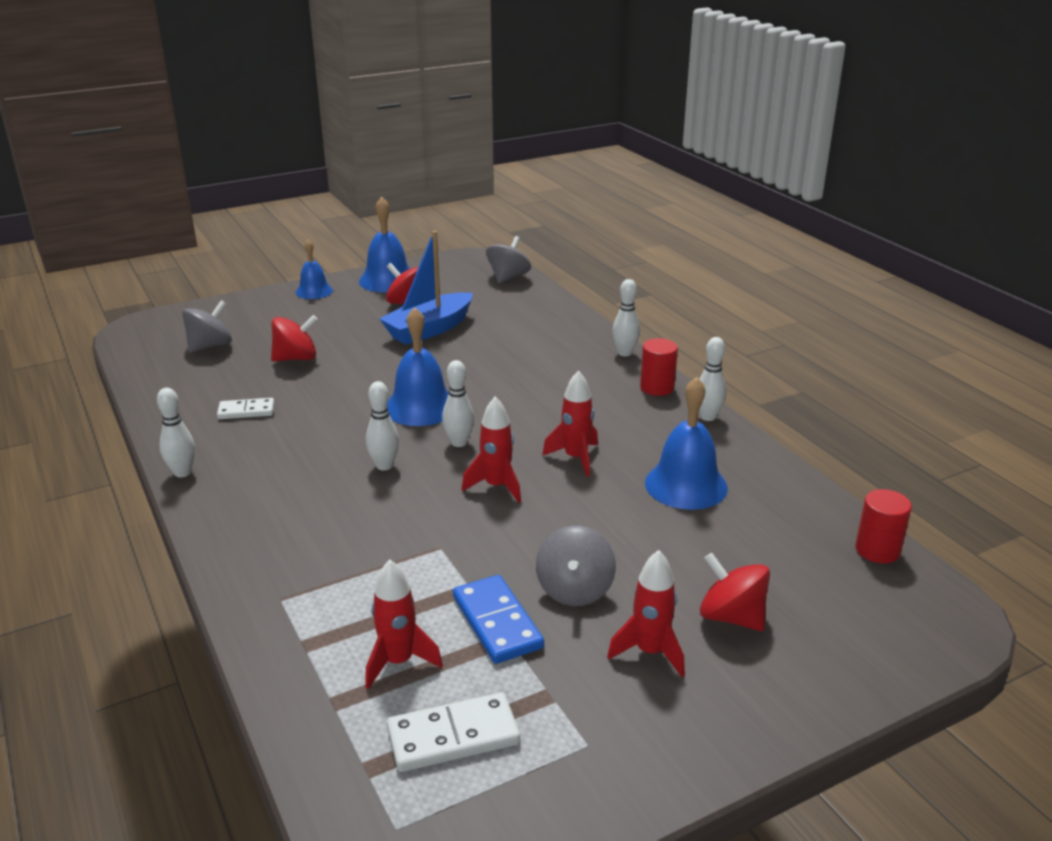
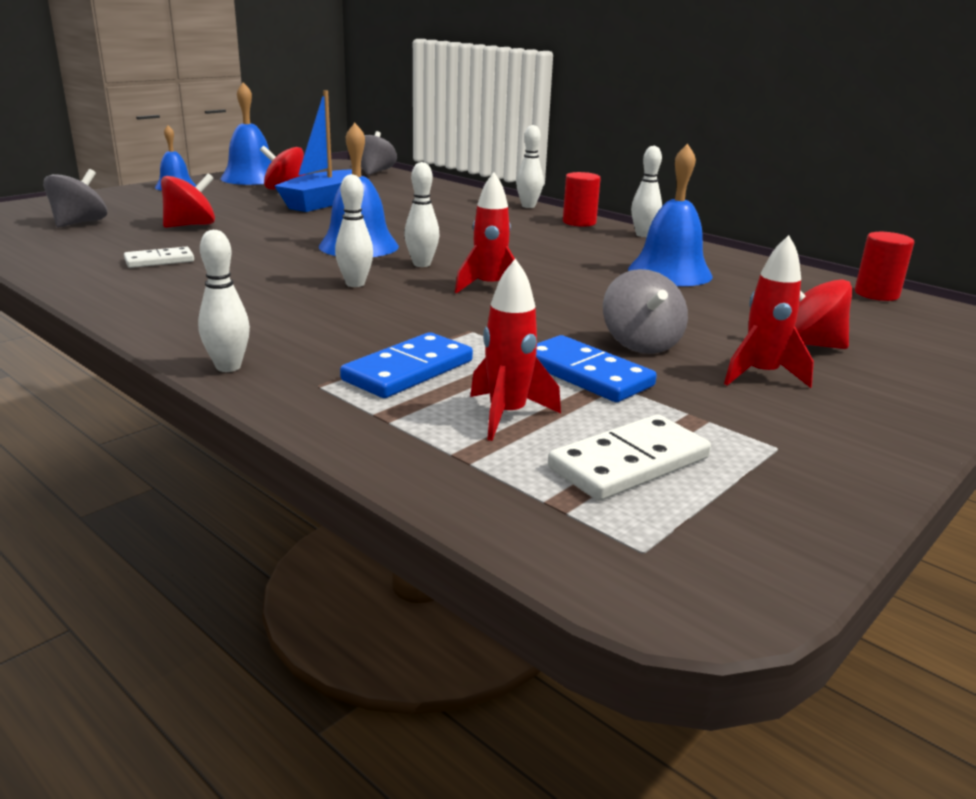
camera: 20 degrees left, 5 degrees down
white bowling pin [157,388,195,477] -> white bowling pin moved to [198,230,250,372]
red rocket [542,370,598,477] -> none
none -> blue domino [340,332,473,398]

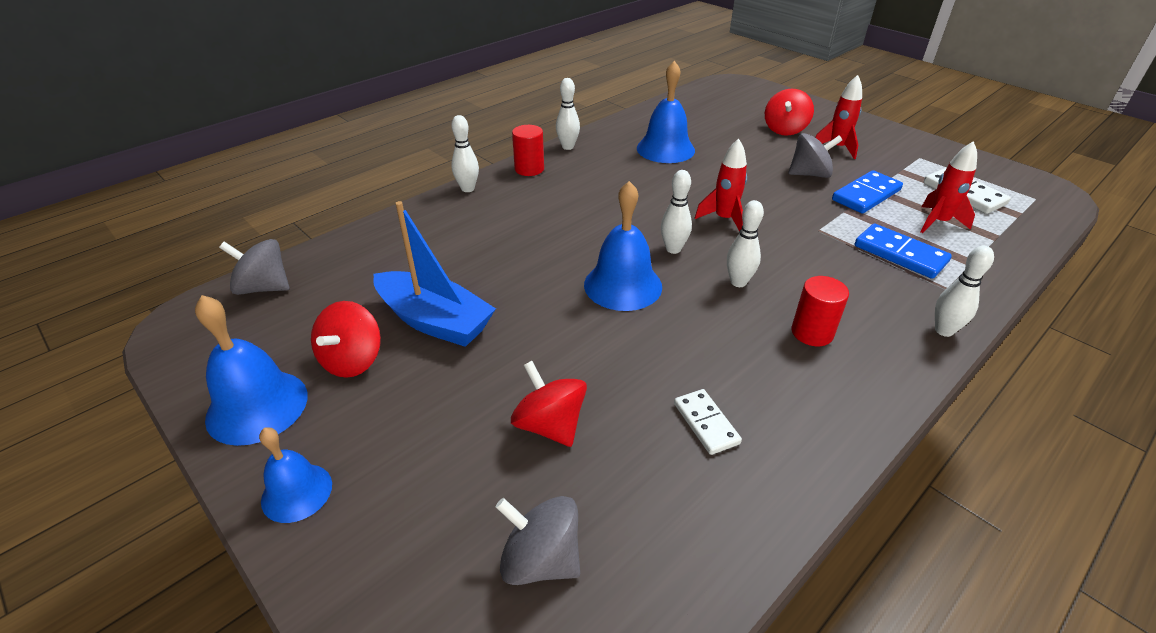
camera: 85 degrees left, 15 degrees up
red cylinder [855,232,914,301] -> red cylinder moved to [791,276,849,346]

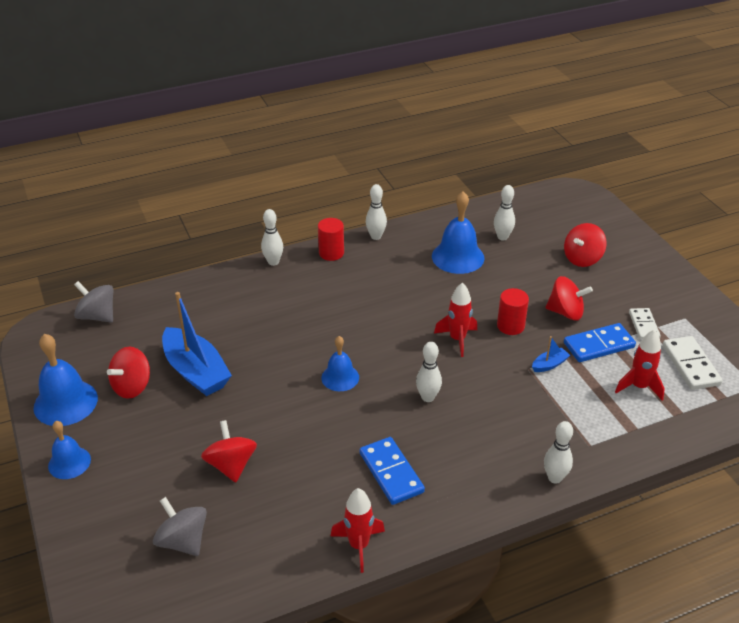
camera: 20 degrees right, 0 degrees up
blue bell [584,181,662,311] -> blue bell [321,336,359,391], size x0.62
white bowling pin [661,170,692,254] -> white bowling pin moved to [494,185,515,241]
white domino [674,389,742,455] -> white domino moved to [629,308,661,340]
grey spinning top [789,133,842,178] -> red spinning top [546,276,593,320]
red cylinder [791,276,849,346] -> red cylinder moved to [497,288,529,335]
red rocket [815,75,862,159] -> red rocket moved to [331,488,385,573]
blue domino [855,224,952,279] -> blue domino moved to [360,437,425,505]
none -> blue boat [532,336,570,372]

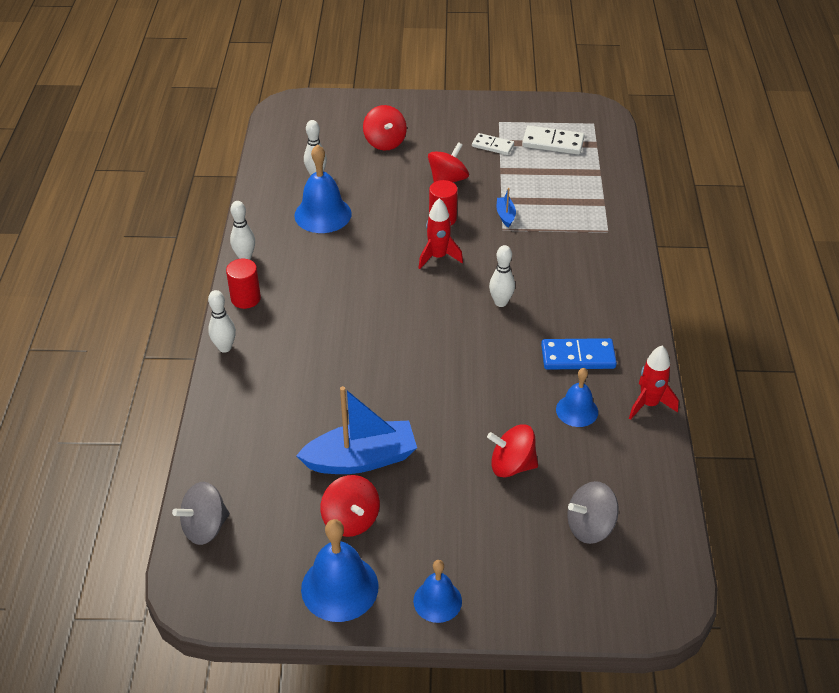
camera: 65 degrees left, 5 degrees up
blue bell [321,336,359,391] -> blue bell moved to [556,368,598,427]
white bowling pin [544,421,573,484] -> none
blue domino [564,323,636,362] -> none
red rocket [615,329,665,401] -> none

